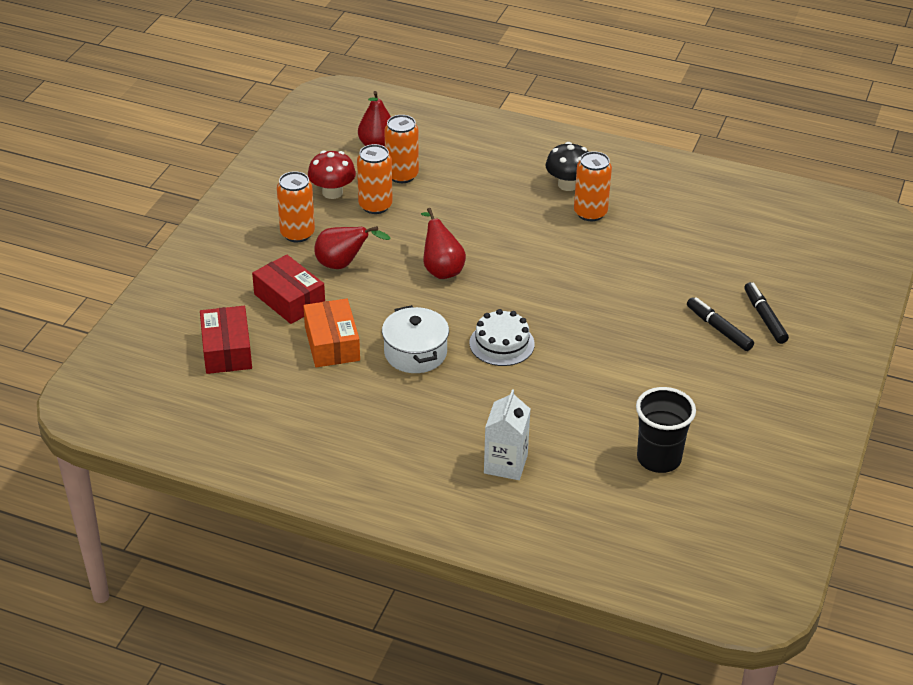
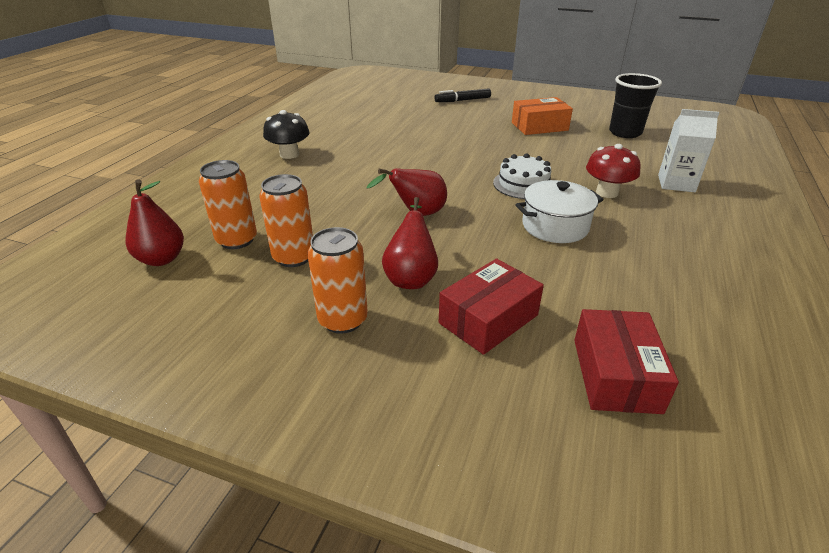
camera: 90 degrees left, 5 degrees down
red box [200,306,252,374] -> red box turned 75 degrees counterclockwise [574,309,679,414]
orange box [303,299,360,367] -> orange box moved to [512,97,573,135]
red mushroom [308,150,356,199] -> red mushroom moved to [586,144,641,198]
orange can [574,151,612,221] -> none
black marker [687,297,754,351] -> none

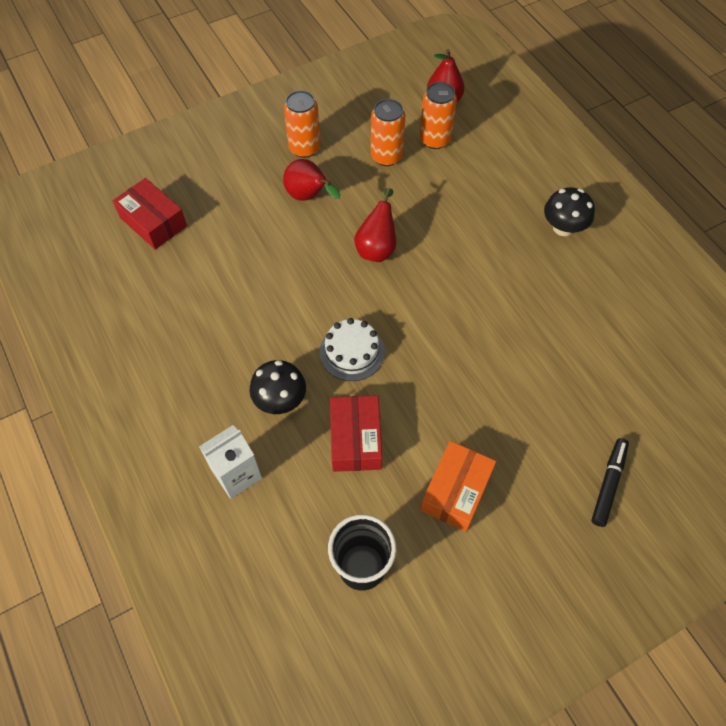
camera: 130 degrees right, 25 degrees up
red box [439,258,544,355] -> red box moved to [330,395,382,472]
white pot [516,180,604,243] -> none
red mushroom [586,144,641,198] -> black mushroom [249,360,306,414]

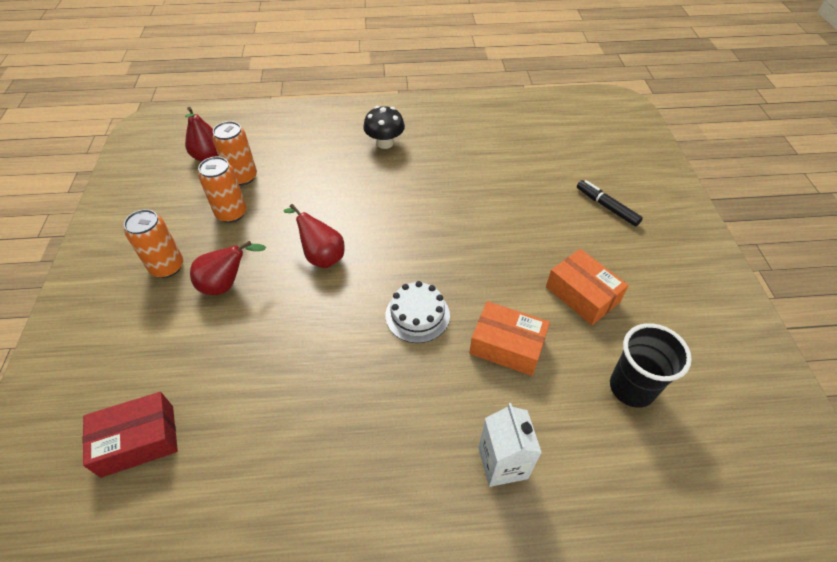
camera: 65 degrees left, 10 degrees down
black mushroom [249,360,306,414] -> none
red box [330,395,382,472] -> orange box [470,301,550,376]

